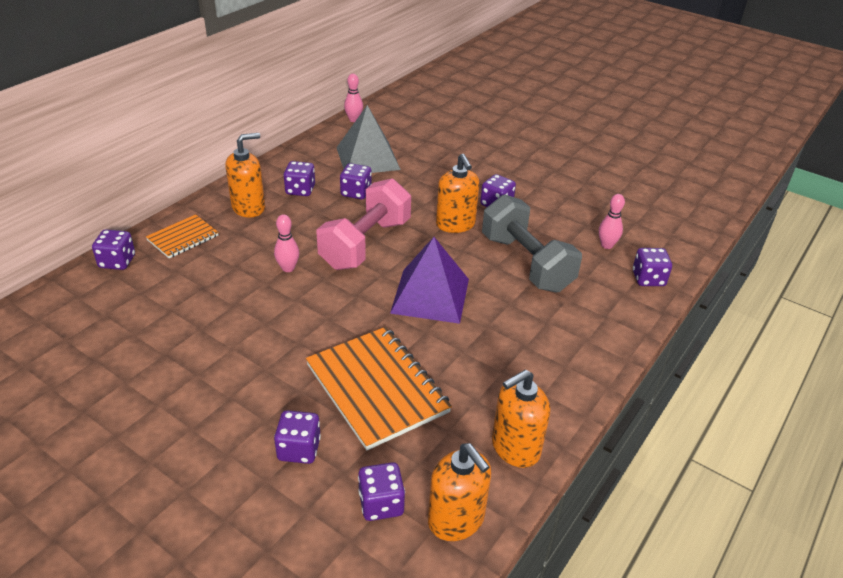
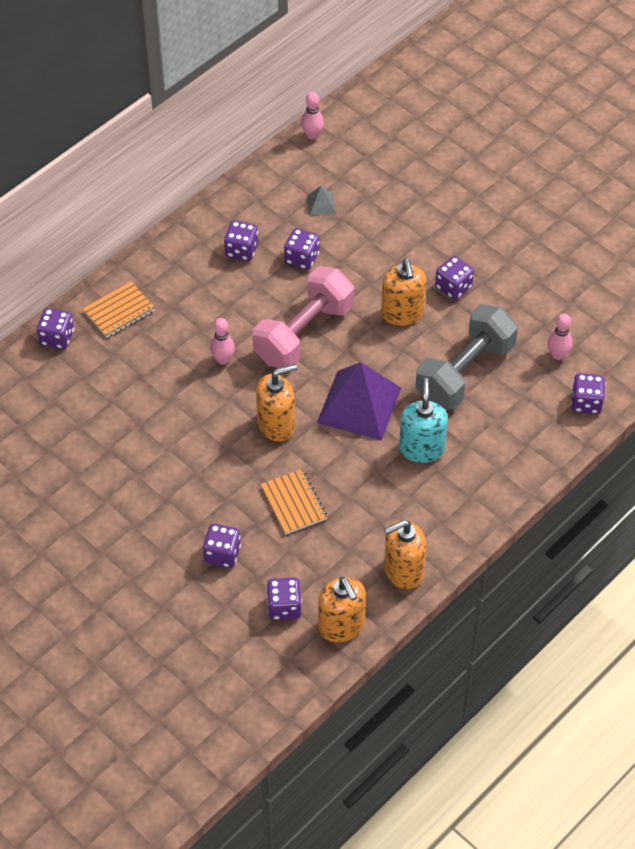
camera: 10 degrees right, 15 degrees up
orange soap dispenser [225,133,265,217] -> orange soap dispenser moved to [256,364,297,442]
orange notebook [306,327,452,450] -> orange notebook [261,469,327,535], size x0.55
grey pyramid [336,105,401,173] -> grey pyramid [307,186,336,215], size x0.42
grey dumbbell [482,194,582,292] -> grey dumbbell turned 60 degrees clockwise [416,304,518,409]
none -> turquoise soap dispenser [399,378,448,463]

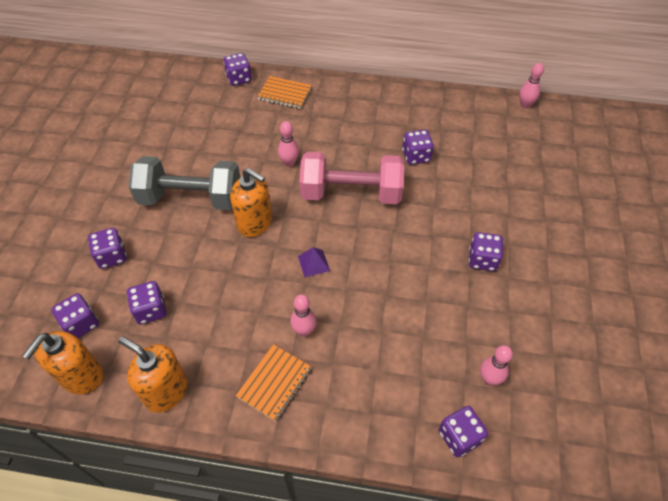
camera: 55 degrees right, 0 degrees up
purple dice [224,221,258,261] -> purple dice moved to [127,281,167,324]
orange notebook [261,469,327,535] -> orange notebook moved to [236,344,312,422]
grey pyramid [307,186,336,215] -> none
purple pyramid [317,362,401,441] -> purple pyramid [298,247,330,277], size x0.42
orange soap dispenser [381,259,427,326] -> none
turquoise soap dispenser [399,378,448,463] -> pink bowling pin [290,294,316,336]
grey dumbbell [416,304,518,409] -> grey dumbbell moved to [128,156,241,210]

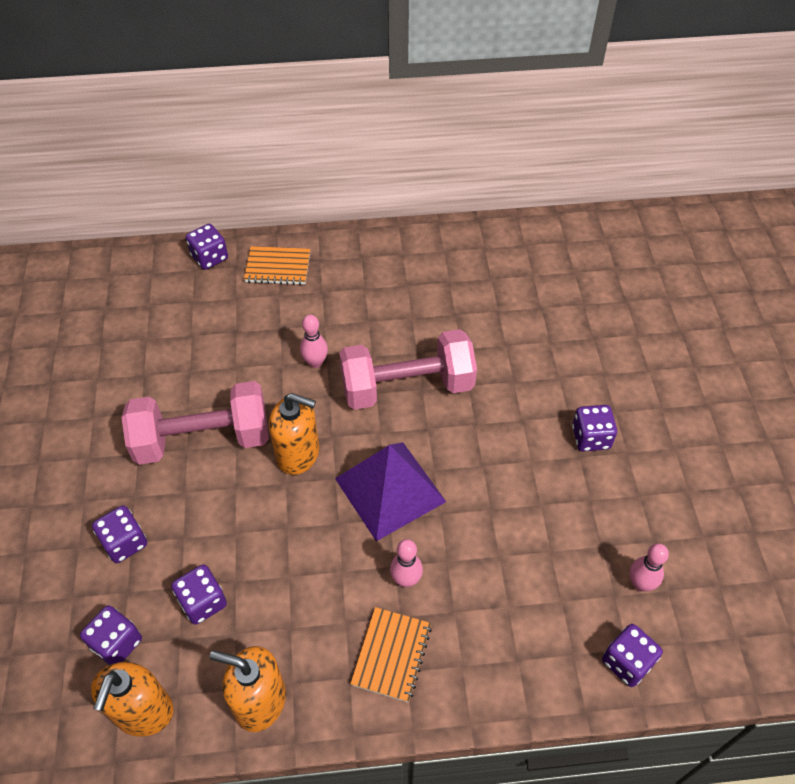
camera: 15 degrees left, 0 degrees up
grey dumbbell [128,156,241,210] -> pink dumbbell [121,381,269,465]
purple pyramid [298,247,330,277] -> purple pyramid [335,442,446,541], size x2.40
purple dice [402,130,434,165] -> none
pink bowling pin [519,63,544,108] -> none

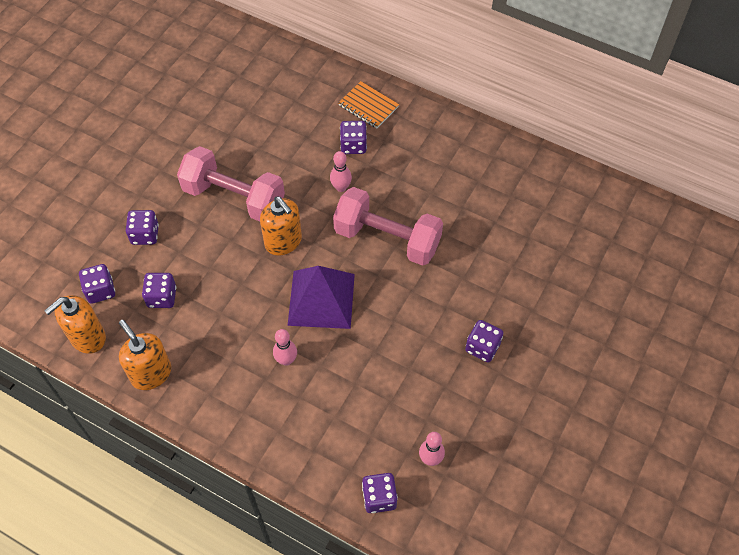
camera: 35 degrees right, 5 degrees up
purple dice [186,224,228,270] -> purple dice moved to [340,121,367,154]
orange notebook [350,607,432,703] -> none

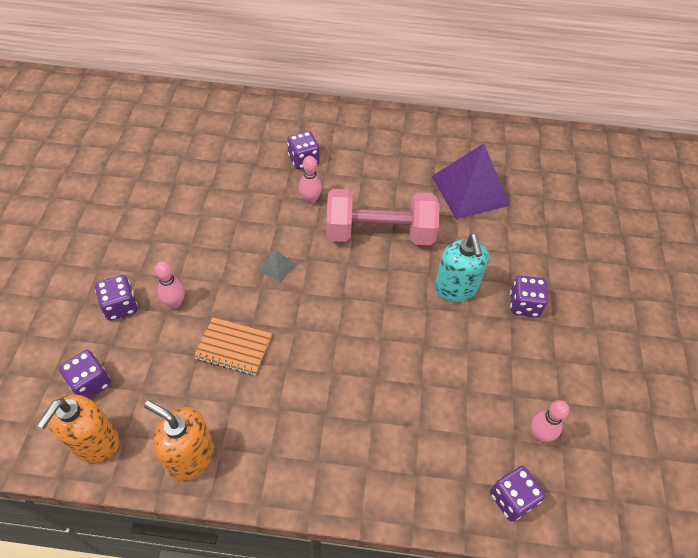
camera: 25 degrees left, 5 degrees down
purple dice [142,273,176,308] -> none
pink dumbbell [177,146,285,221] -> none
orange soap dispenser [260,197,302,255] -> grey pyramid [259,250,296,283]
pink bowling pin [273,329,297,366] -> pink bowling pin moved to [155,261,185,309]
purple pyramid [288,266,355,329] -> purple pyramid moved to [432,143,510,219]
orange notebook [338,81,399,128] -> orange notebook moved to [193,317,272,375]
none -> turquoise soap dispenser [434,234,489,302]

